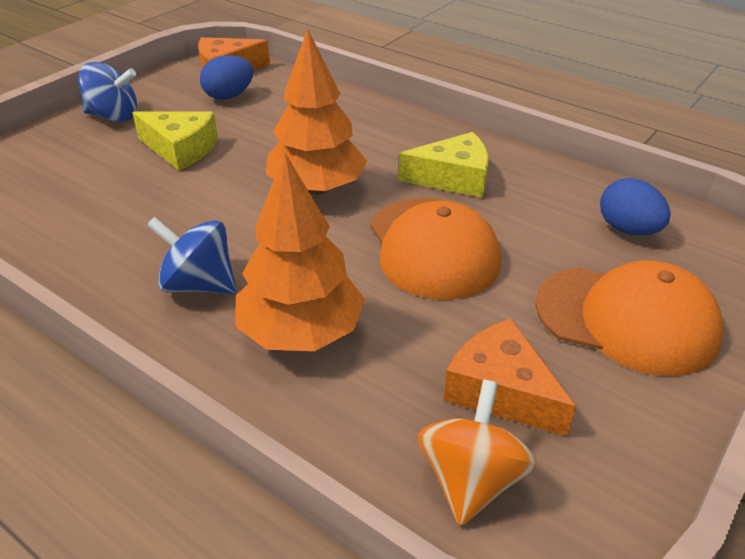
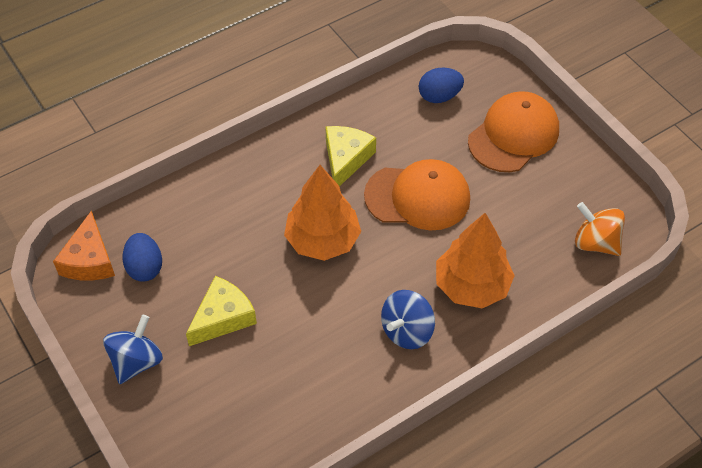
camera: 70 degrees left, 15 degrees up
orange cheese [444,319,576,437] -> none

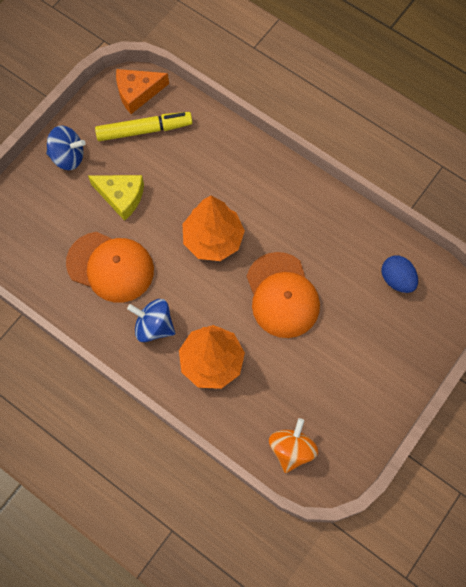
camera: 70 degrees right, 15 degrees up
blue egg [122,233,162,282] -> yellow marker [95,112,192,141]
yellow cheese [325,126,376,186] -> none
orange cap [468,91,559,172] -> orange cap moved to [66,232,154,303]

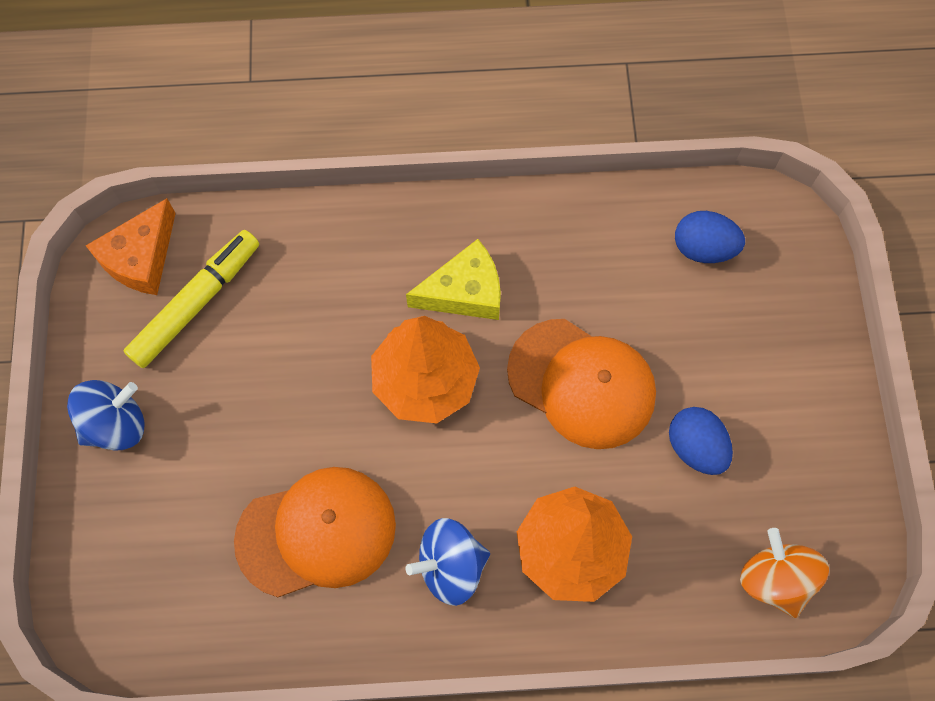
camera: 40 degrees left, 0 degrees up
yellow cheese [88,175,144,221] -> yellow cheese moved to [406,239,501,320]
none -> blue egg [669,407,733,475]

